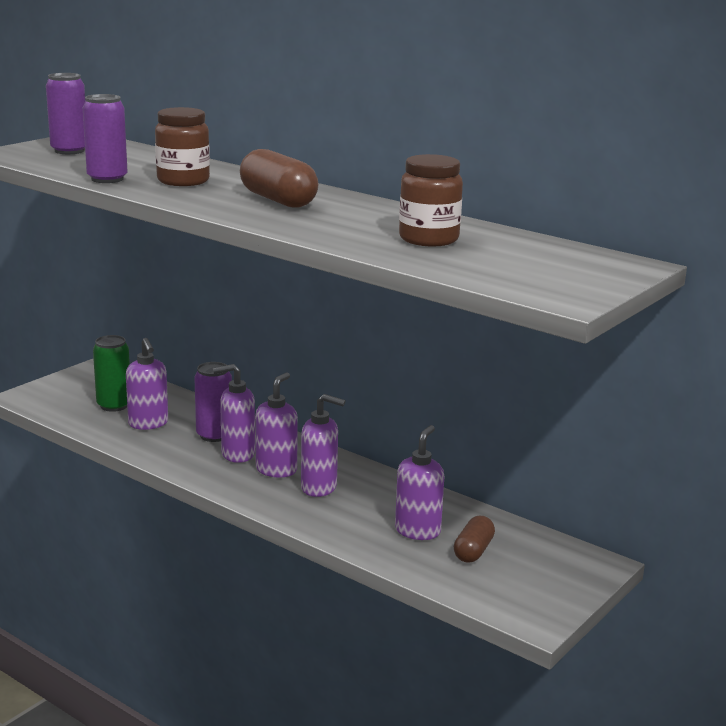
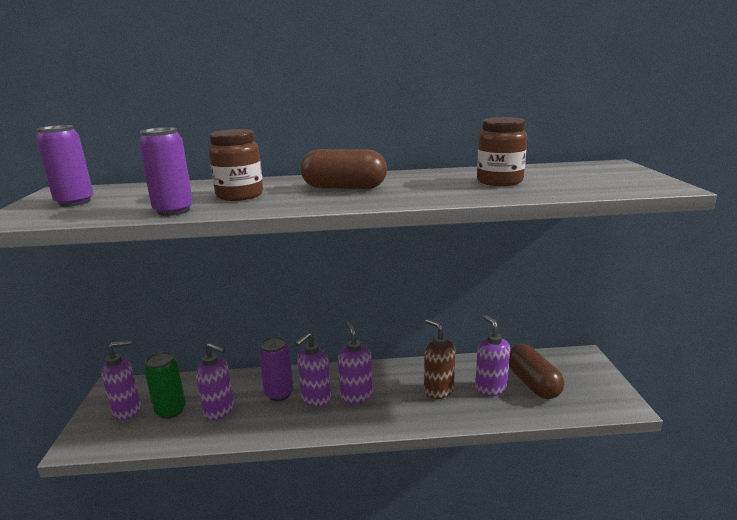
camera: 40 degrees left, 0 degrees up
purple soap dispenser [301,394,345,497] -> purple soap dispenser moved to [101,340,141,420]
brown capsule [454,516,495,563] -> brown capsule [509,344,564,399], size x1.61
none -> brown soap dispenser [424,319,456,399]

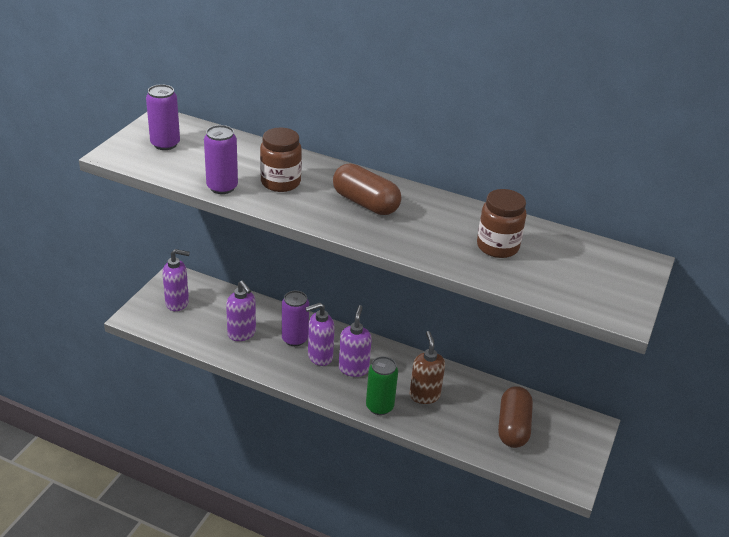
camera: 25 degrees right, 15 degrees up
green can [144,352,186,419] -> green can moved to [366,356,398,415]
purple soap dispenser [475,315,510,396] -> none

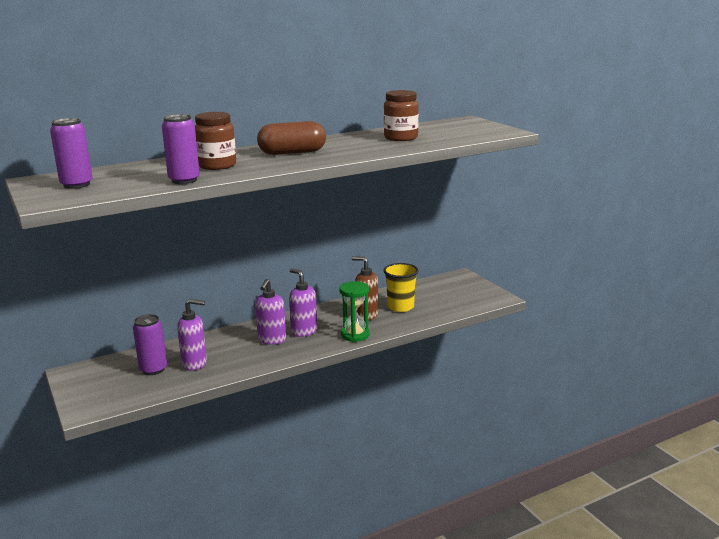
camera: 50 degrees left, 15 degrees down
purple soap dispenser [162,249,190,311] -> none
purple can [282,291,309,346] -> purple can moved to [133,314,167,375]
green can [366,356,398,415] -> green hourglass [339,281,370,342]
brown capsule [498,386,533,448] -> none
none -> yellow cup [383,263,419,312]

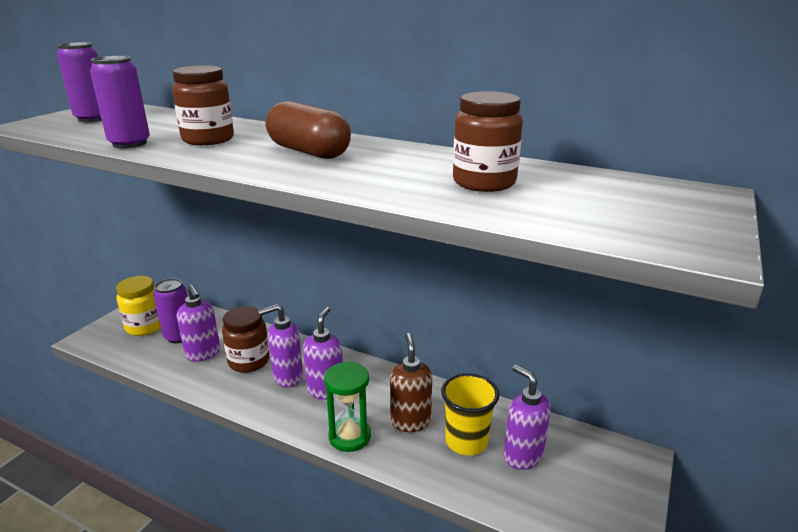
camera: 55 degrees right, 5 degrees up
none -> yellow jar [116,276,161,336]
none -> brown jar [222,306,270,373]
none -> purple soap dispenser [504,365,551,470]

